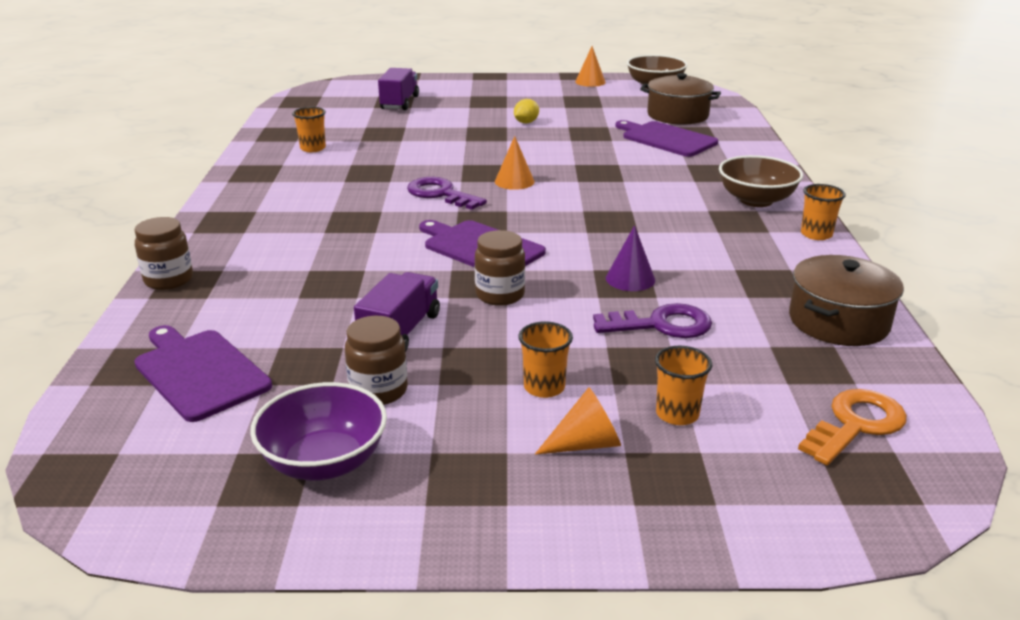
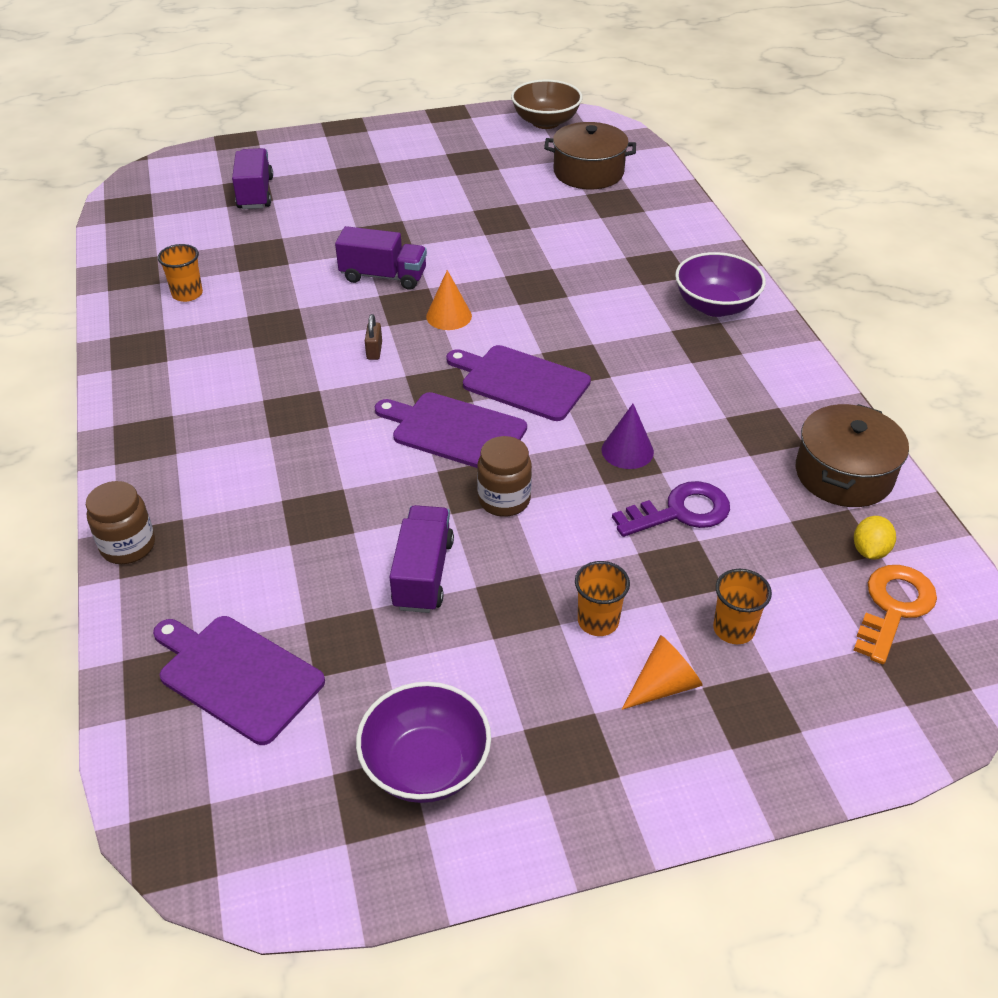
camera: 15 degrees left, 15 degrees up
brown jar [345,316,408,405] -> none
purple key [407,177,487,210] -> brown padlock [365,314,382,360]
yellow lemon [514,99,539,123] -> yellow lemon moved to [854,516,896,559]
orange cone [575,46,606,87] -> none
purple cutting board [615,120,718,157] -> purple cutting board moved to [446,345,591,421]
brown bowl [719,155,803,207] -> purple bowl [675,252,766,317]
orange cup [801,184,846,240] -> none
none -> purple truck [335,226,427,290]

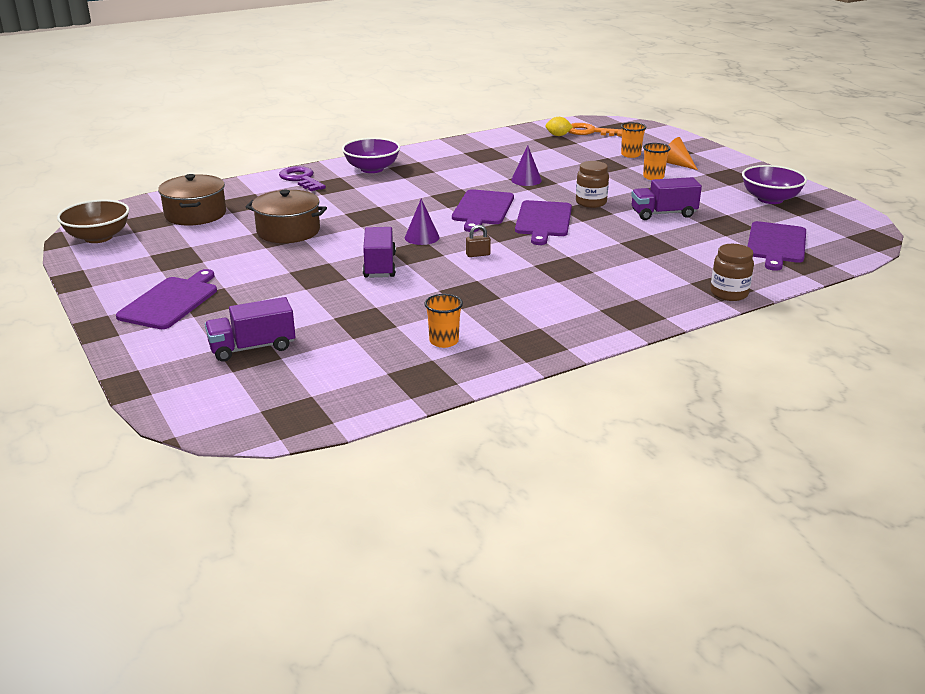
camera: 105 degrees left, 15 degrees down
orange cone [426,270,472,330] -> purple cone [405,199,440,245]
purple key [612,481,730,537] -> purple key moved to [279,166,326,191]
brown pot [796,404,909,507] -> brown pot moved to [245,190,327,243]
none -> purple cutting board [116,269,217,329]

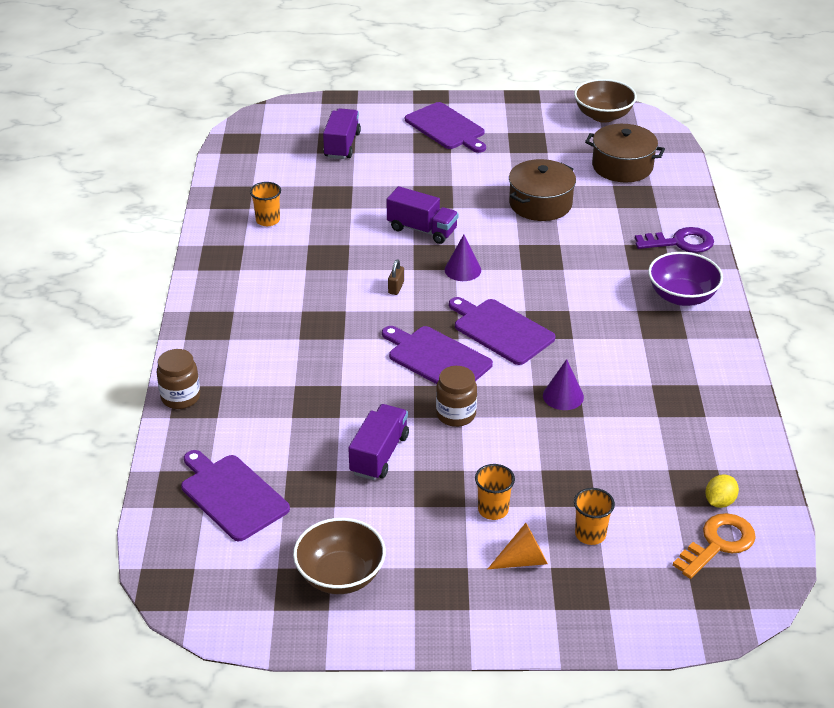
camera: 120 degrees right, 10 degrees up
purple bowl [742,165,807,204] -> brown bowl [293,518,386,594]

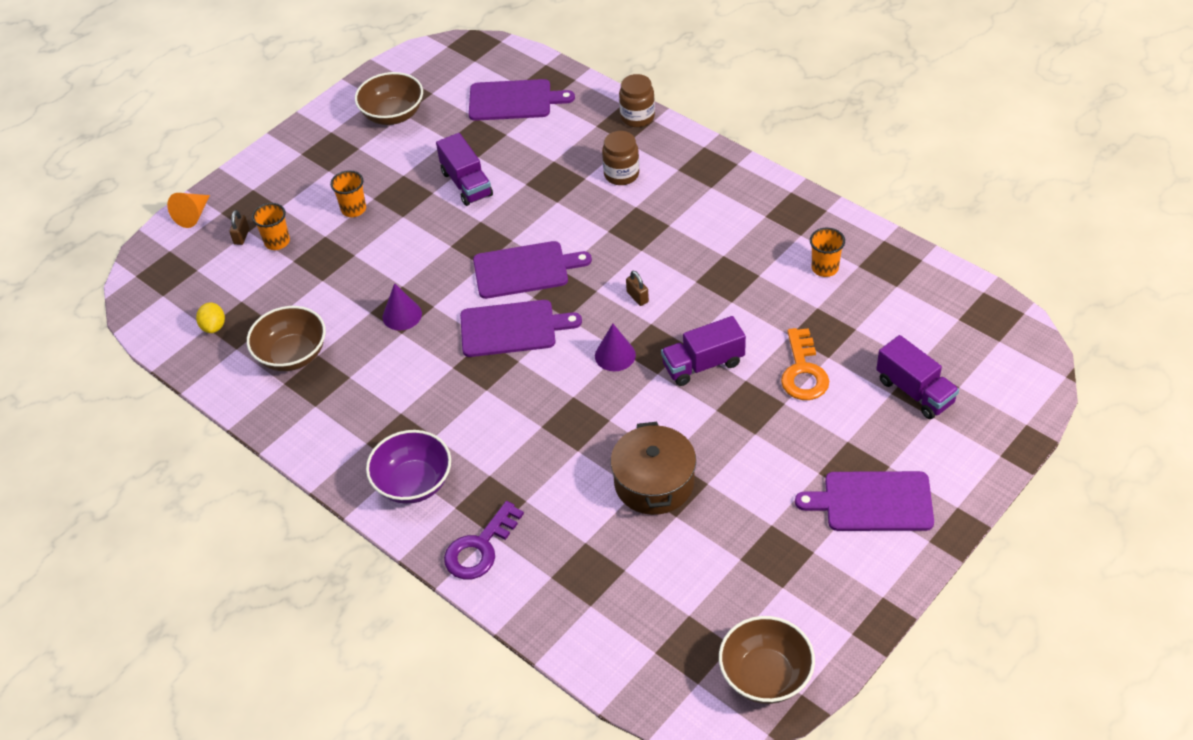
camera: 135 degrees right, 10 degrees up
brown jar [436,366,477,427] -> brown jar moved to [602,131,639,185]
orange cone [488,523,548,569] -> orange cone moved to [167,193,210,228]
brown pot [585,124,665,182] -> none
orange key [673,513,756,579] -> orange key moved to [781,328,829,400]
none -> brown padlock [229,210,249,245]
none -> brown bowl [247,306,326,371]

